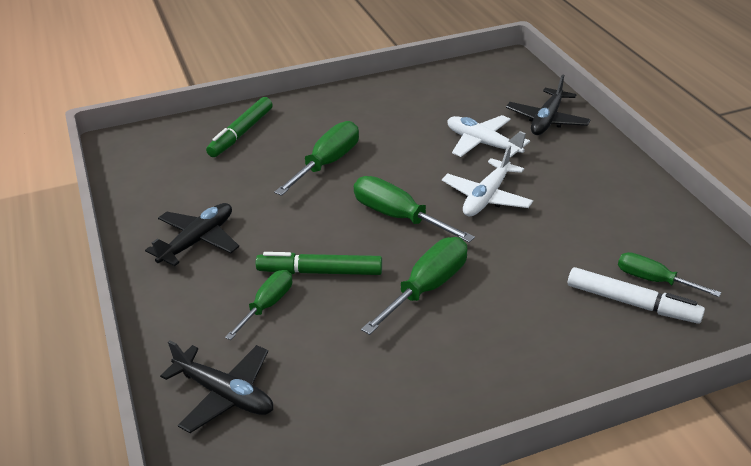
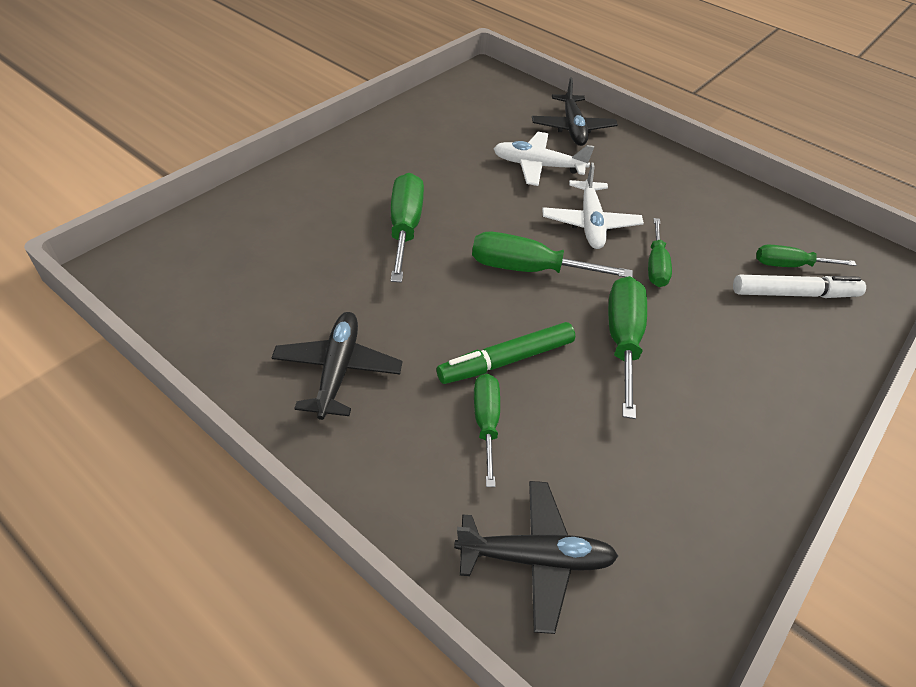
camera: 35 degrees left, 10 degrees up
green marker [206,97,273,157] -> none
none -> green screwdriver [648,218,672,287]

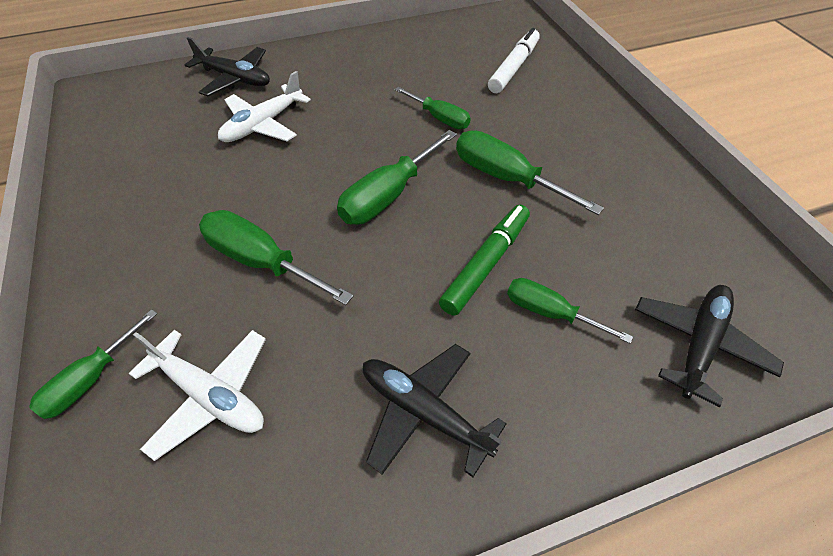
camera: 55 degrees left, 5 degrees up
green marker [437,322,575,384] -> green marker turned 150 degrees counterclockwise [439,205,530,316]
white plane [542,163,644,249] -> white plane moved to [129,330,266,461]
green screwdriver [756,245,856,267] -> green screwdriver moved to [29,309,157,419]

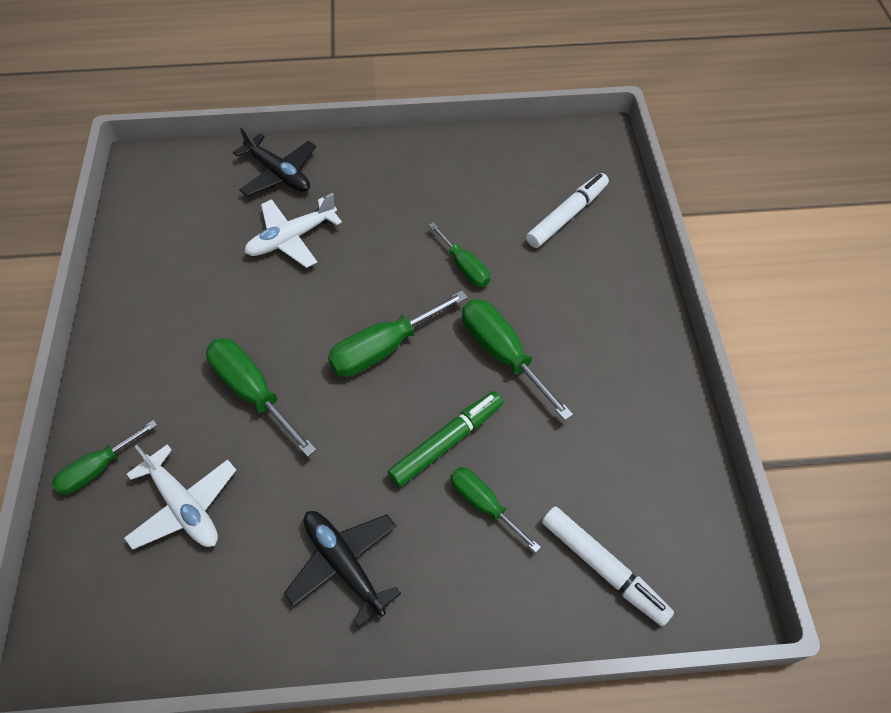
camera: 15 degrees right, 5 degrees up
black plane [635,285,784,407] -> white marker [542,506,674,626]

